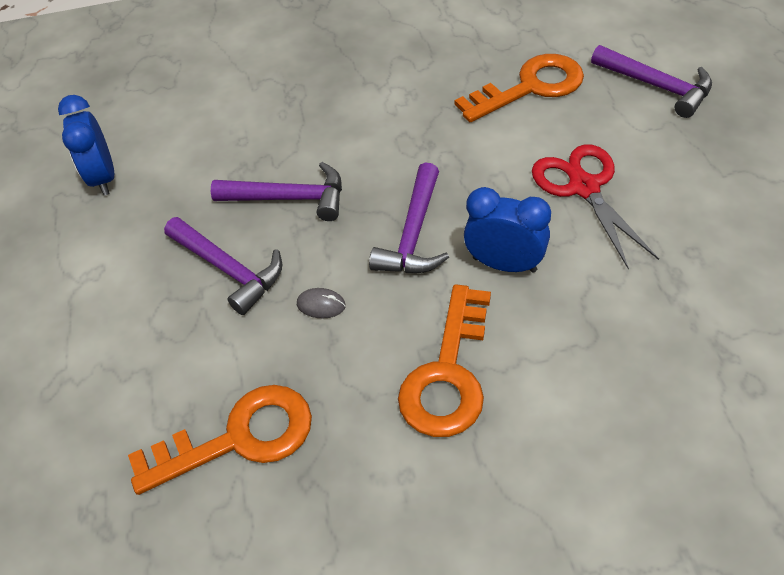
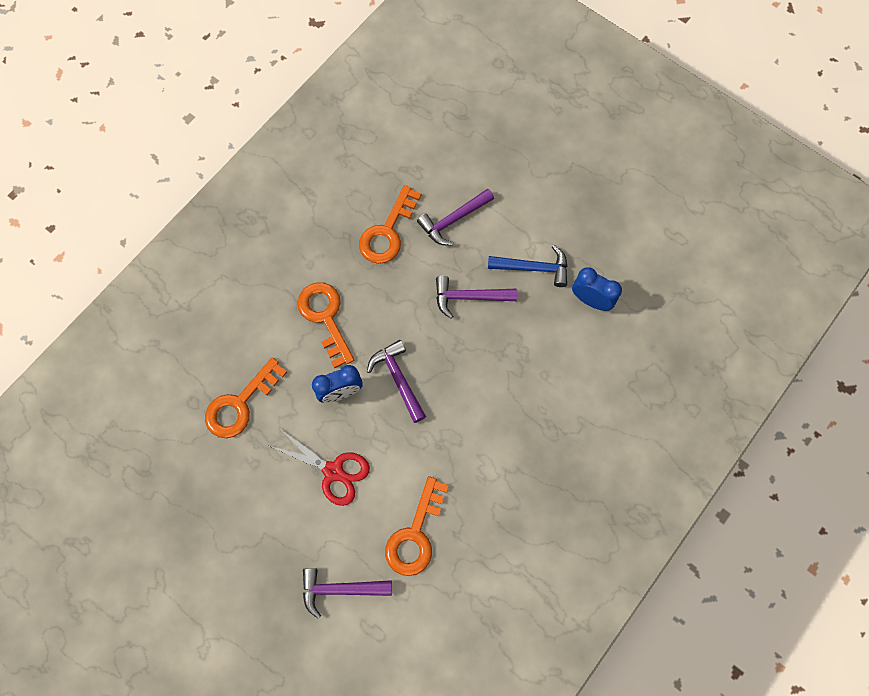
camera: 135 degrees right, 20 degrees up
purple hammer [211,162,342,221] -> purple hammer moved to [417,188,494,245]
grey mouse [297,288,346,318] -> none
none -> orange key [205,357,287,438]
none -> blue hammer [488,245,568,287]

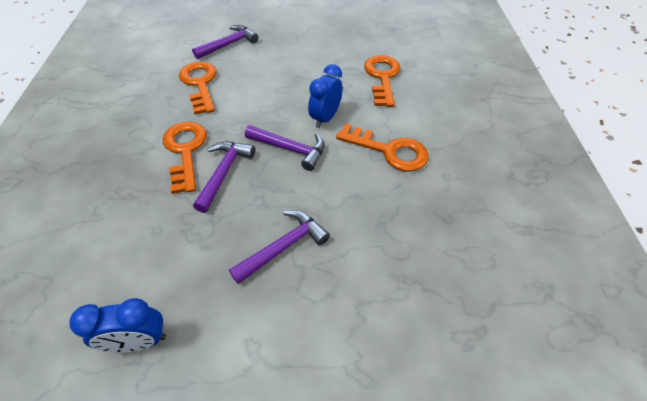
camera: 140 degrees right, 20 degrees down
red scissors [270,430,370,506] -> none
orange key [359,185,422,264] -> orange key moved to [163,122,207,194]
purple hammer [417,188,494,245] -> purple hammer moved to [193,142,255,213]
blue hammer [488,245,568,287] -> none

